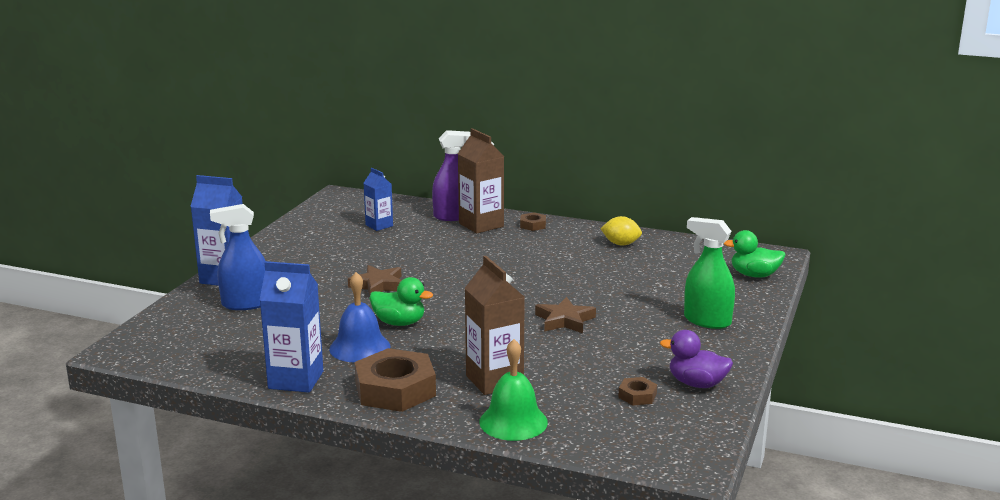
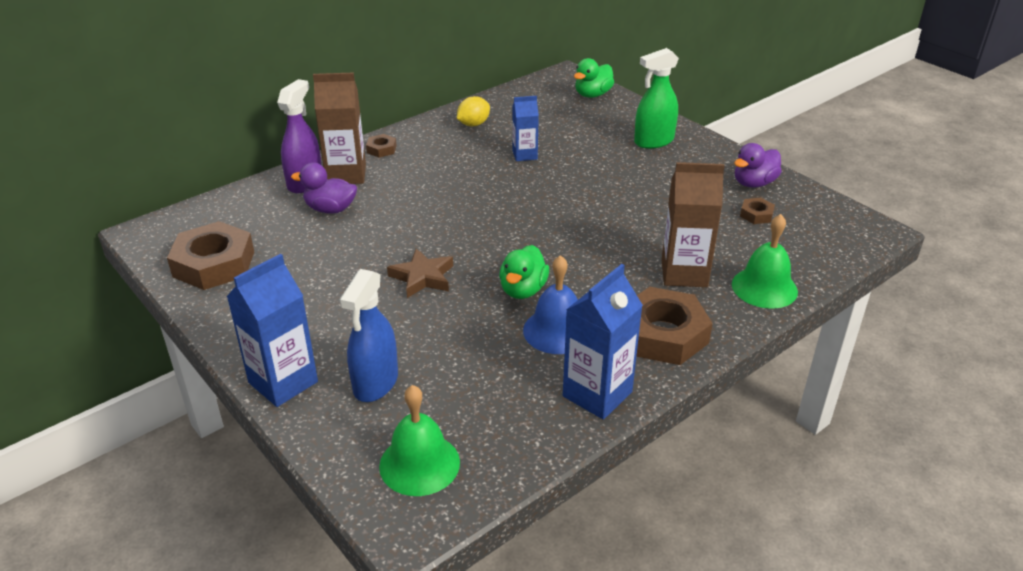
camera: 60 degrees left, 15 degrees up
blue carton [364,168,393,231] -> blue carton moved to [512,96,539,161]
green duck [369,277,433,326] -> green duck turned 150 degrees clockwise [499,245,549,299]
brown star [535,297,596,333] -> none
none -> brown nut [167,221,254,290]
none -> purple duck [291,162,357,214]
none -> green bell [379,385,460,496]

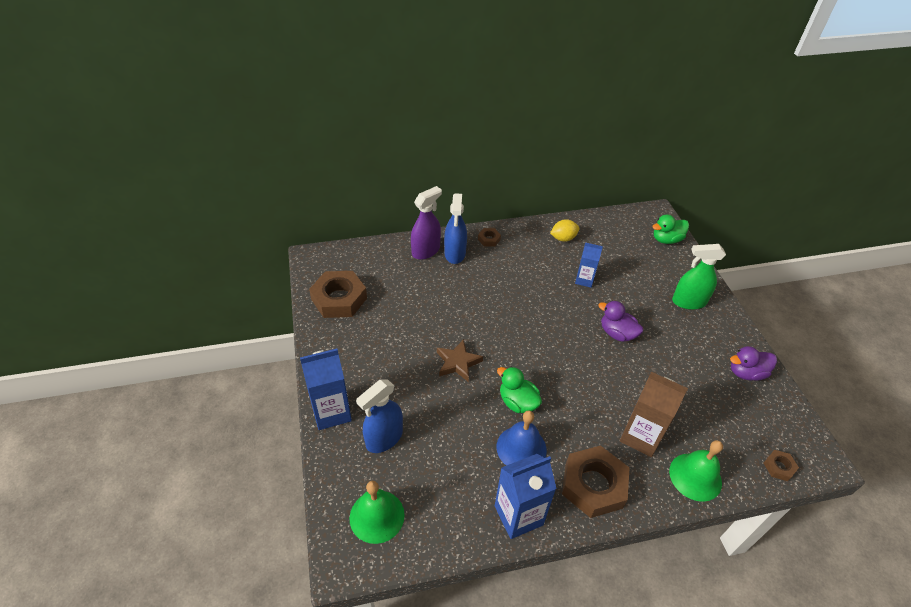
camera: 25 degrees right, 10 degrees up
purple duck [291,162,357,214] -> purple duck moved to [598,301,643,342]
brown carton [313,72,366,184] -> blue spray bottle [444,193,467,264]
green duck [499,245,549,299] -> green duck turned 90 degrees clockwise [497,366,542,413]
brown nut [740,198,775,224] -> brown nut moved to [764,450,799,481]

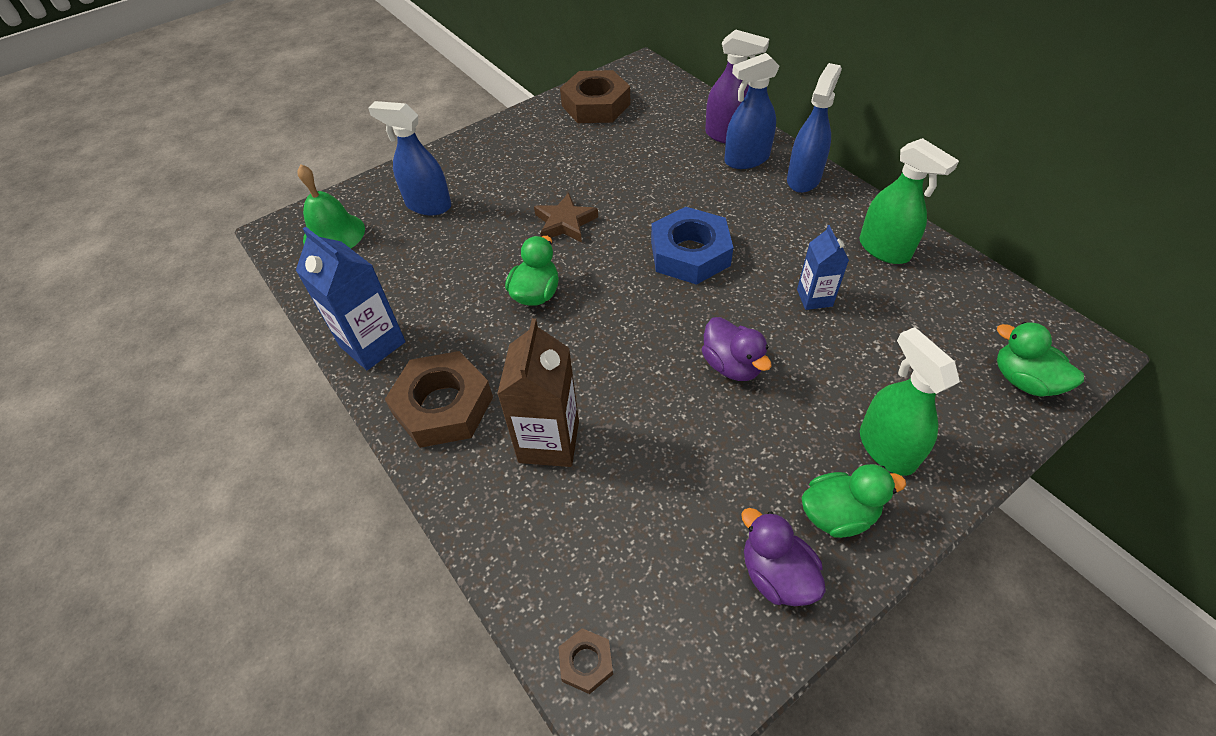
camera: 70 degrees right, 5 degrees up
blue carton [300,349,352,430] -> none
brown nut [478,228,501,247] -> blue spray bottle [787,63,842,193]
blue bell [497,410,547,466] -> none
yellow lemon [550,219,580,242] -> green spray bottle [859,138,959,264]
purple duck [598,301,643,342] -> purple duck turned 135 degrees clockwise [702,317,772,381]
green bell [669,440,723,502] -> none
none -> blue nut [651,207,734,285]
none -> green duck [802,464,906,538]

